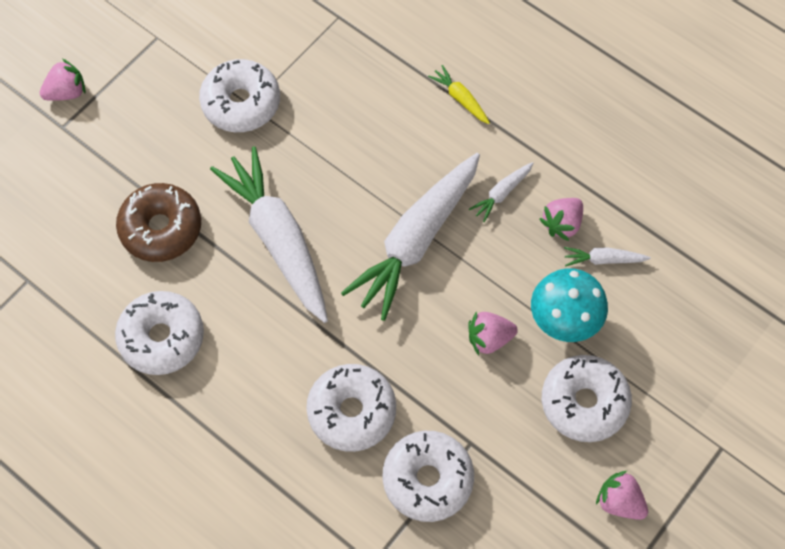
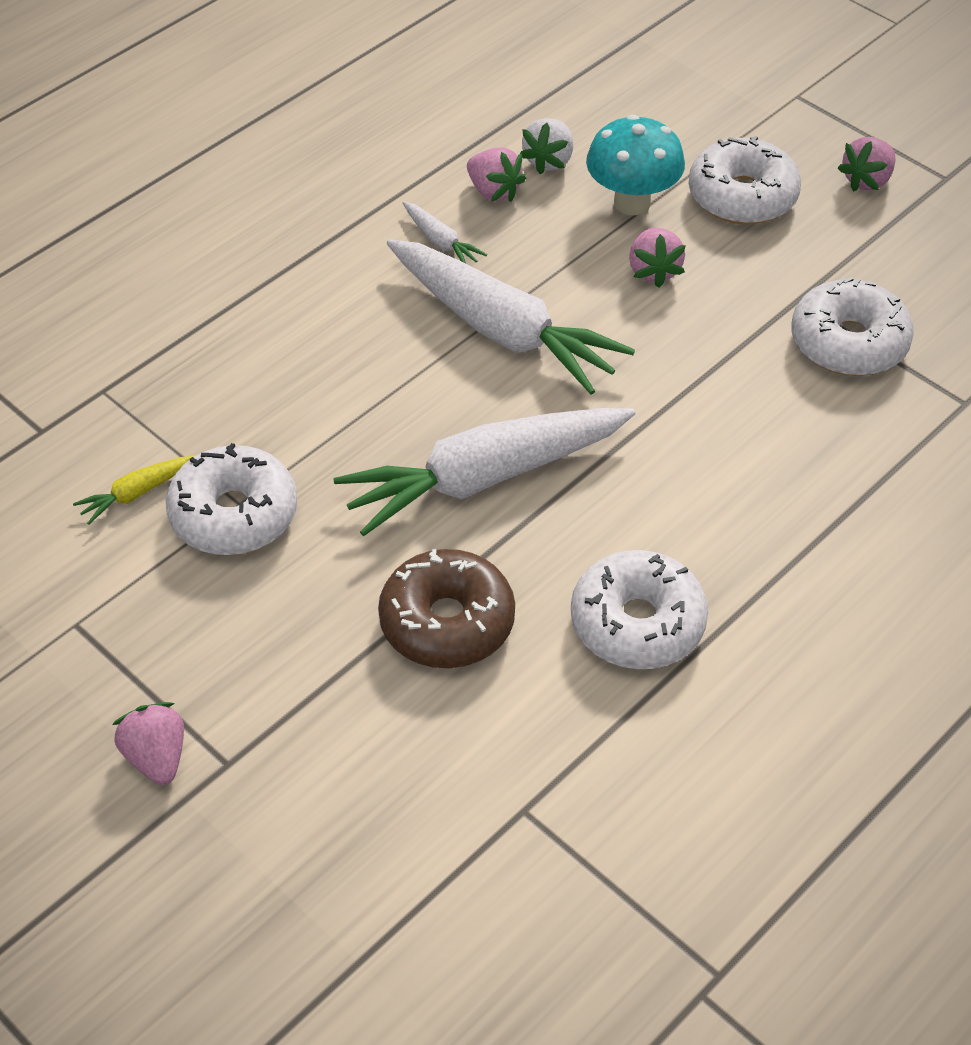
camera: 85 degrees left, 15 degrees down
white donut [306,364,396,452] -> none
yellow carrot [428,65,490,124] -> yellow carrot moved to [73,455,195,525]
white carrot [564,247,651,267] -> white strawberry [520,118,573,174]

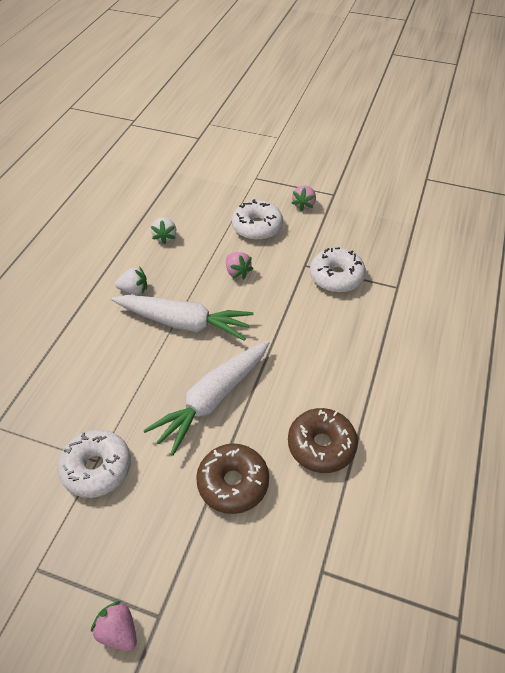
camera: 25 degrees left, 0 degrees up
yellow carrot [73,455,195,525] -> none
white carrot [403,201,487,263] -> white strawberry [115,266,147,295]
pink strawberry [467,148,526,202] -> none
white donut [571,550,708,669] -> brown donut [288,408,358,473]
turquoise mushroom [586,115,685,215] -> none

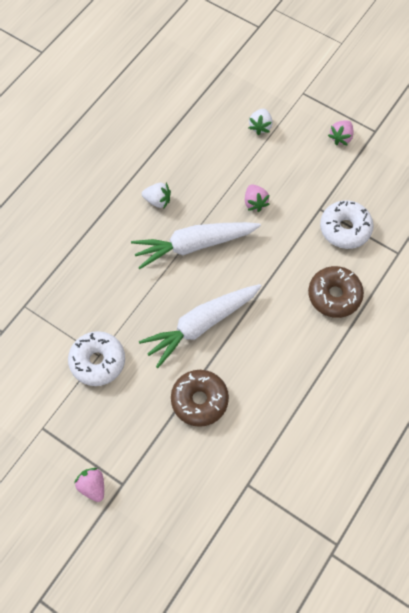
camera: 15 degrees right, 15 degrees up
white carrot [111,295,254,341] -> white carrot turned 135 degrees clockwise [131,222,261,269]
white strawberry [151,217,177,245] -> white strawberry moved to [249,109,273,135]
white donut [232,199,283,240] -> none
brown donut [288,408,358,473] -> brown donut moved to [308,266,364,318]

